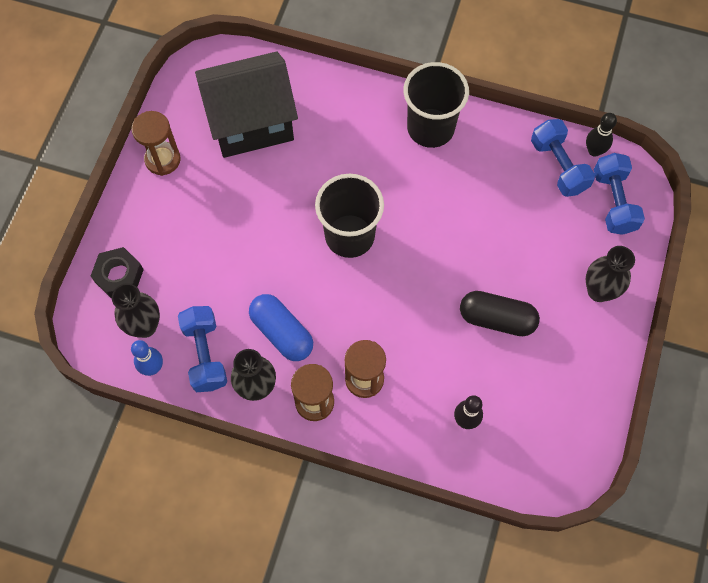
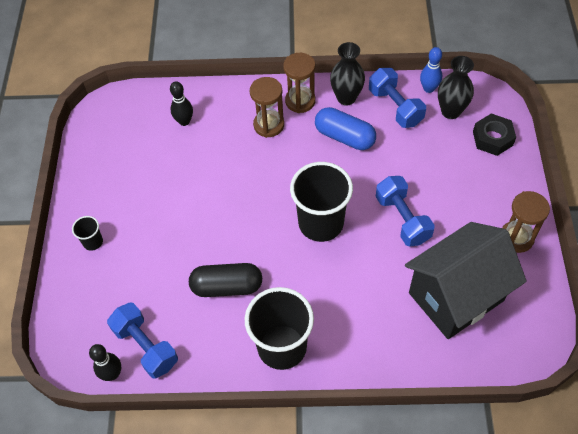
camera: 165 degrees right, 10 degrees down
black capsule [460,291,540,336] -> black capsule moved to [189,263,262,297]
black vase [586,246,635,302] -> black cup [72,216,103,251]
blue dumbbell [594,153,645,235] -> blue dumbbell moved to [376,176,435,247]

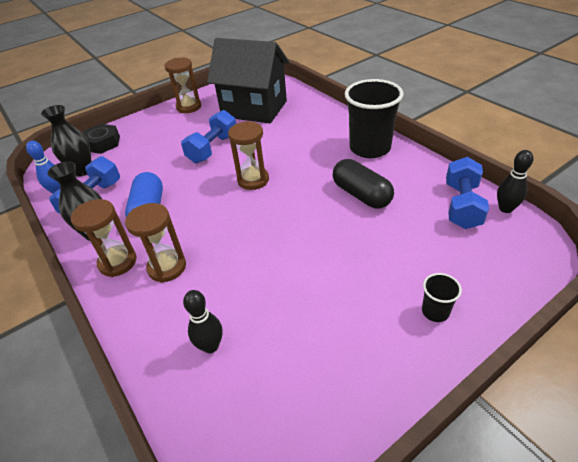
camera: 125 degrees left, 15 degrees down
black cup [290,162,353,242] -> brown hourglass [228,121,269,190]

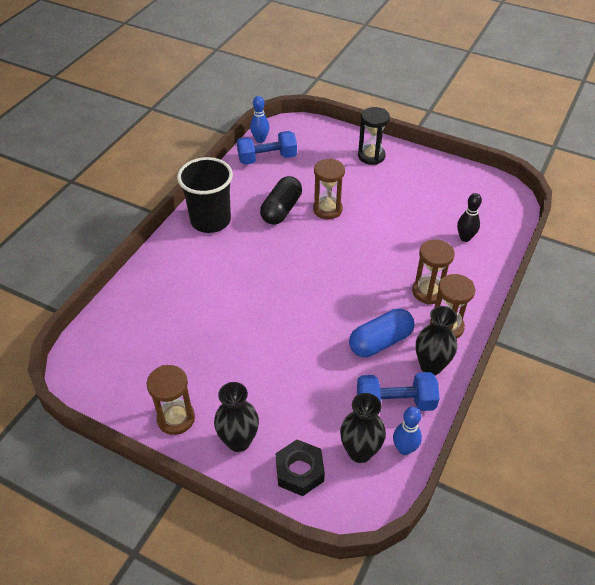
camera: 120 degrees left, 5 degrees up
blue dumbbell [181,110,236,163] -> none
black house [207,38,289,123] -> none
brown hourglass [228,121,269,190] -> brown hourglass moved to [313,158,345,219]
black cup [422,273,462,322] -> black hourglass [358,107,390,165]
black bowling pin [497,150,534,213] -> blue bowling pin [250,96,270,143]
none -> black vase [214,382,259,452]

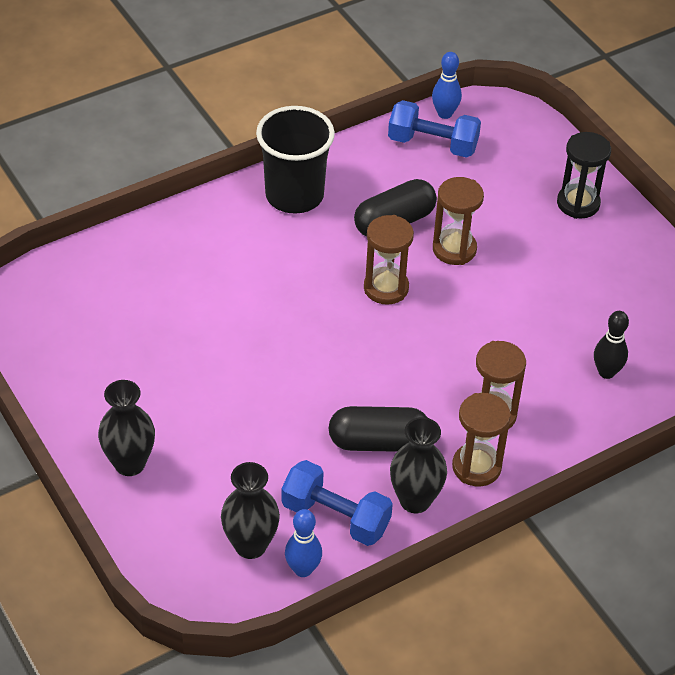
camera: 30 degrees right, 0 degrees up
brown hourglass [147,365,195,435] -> brown hourglass moved to [364,215,414,305]
black nut [276,439,325,496] -> none
blue capsule [349,309,414,357] -> black capsule [329,406,428,452]

